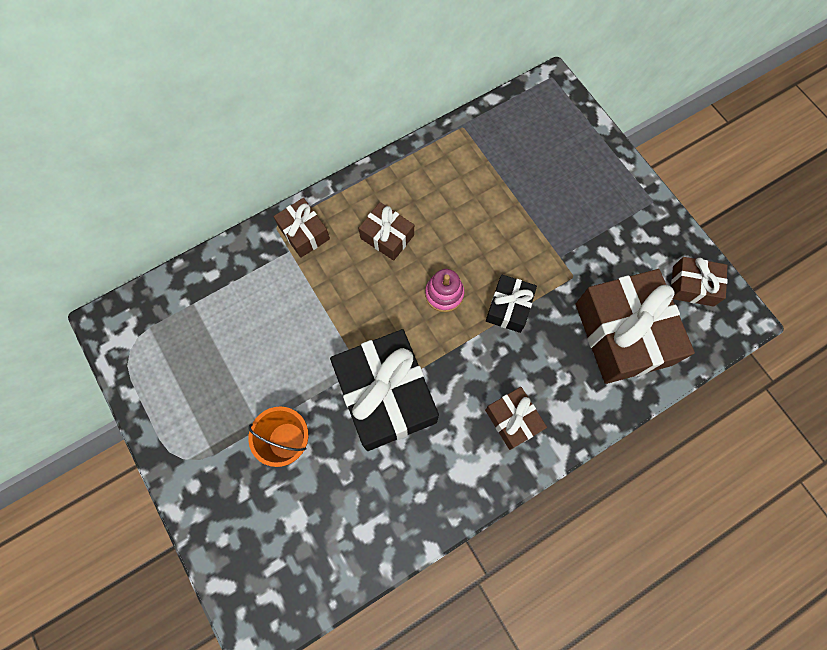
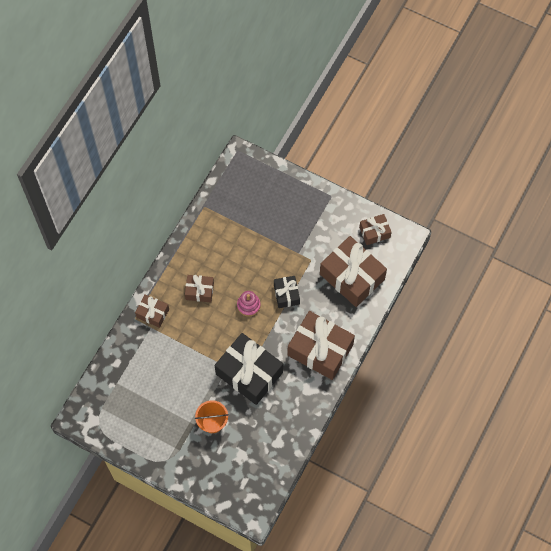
camera: 30 degrees left, 5 degrees down
brown gift [485,387,547,450] -> brown gift [287,311,355,380], size x1.96

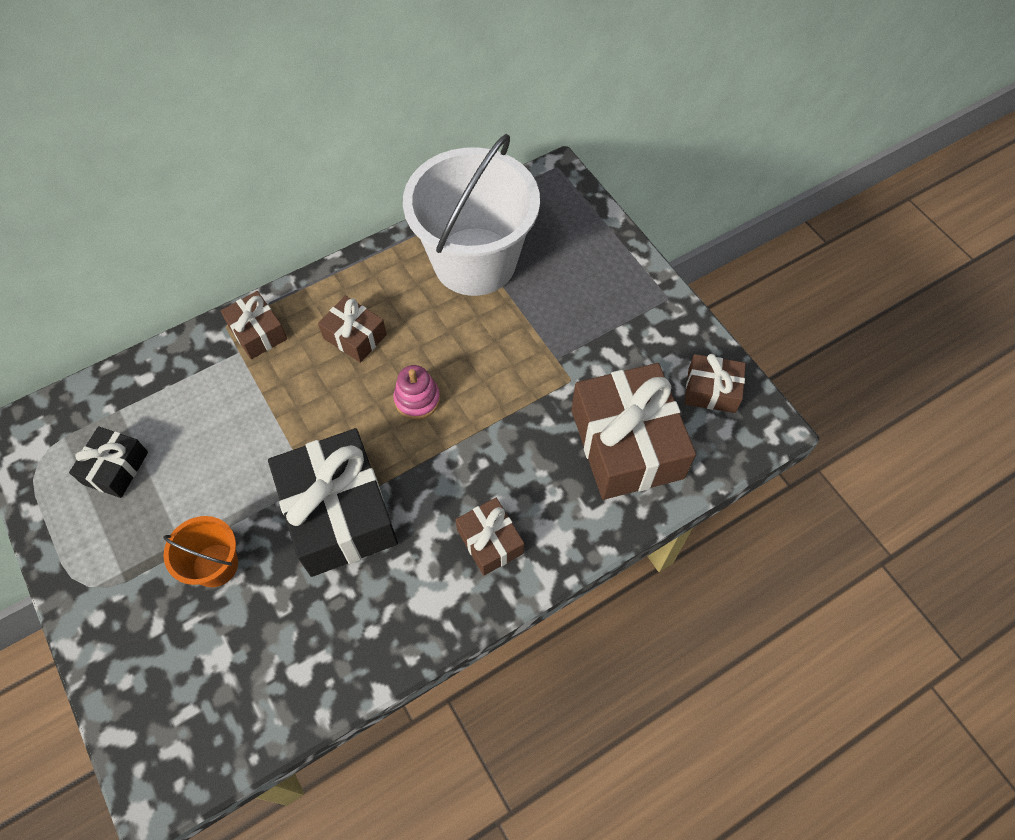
camera: 30 degrees right, 5 degrees down
black gift [274,276,300,308] -> black gift moved to [69,427,148,498]
brown gift [287,311,355,380] -> brown gift [455,498,524,576], size x0.51
none -> white bucket [403,134,540,296]

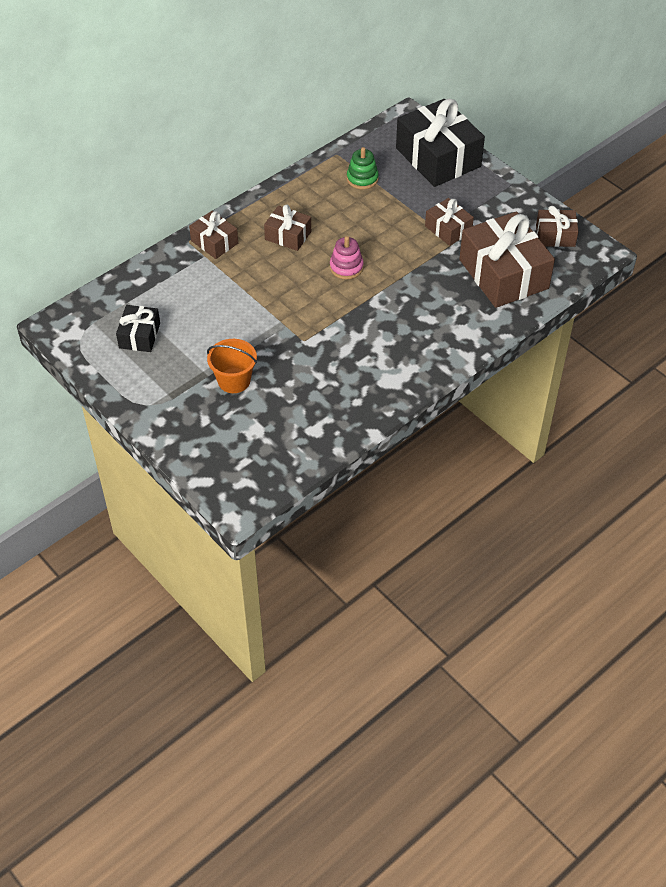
camera: 10 degrees left, 10 degrees down
black gift [268,428,398,577] -> black gift moved to [396,99,485,187]
white bucket [403,134,540,296] -> green stacking toy [347,147,379,189]
brown gift [455,498,524,576] -> brown gift moved to [425,198,474,246]

